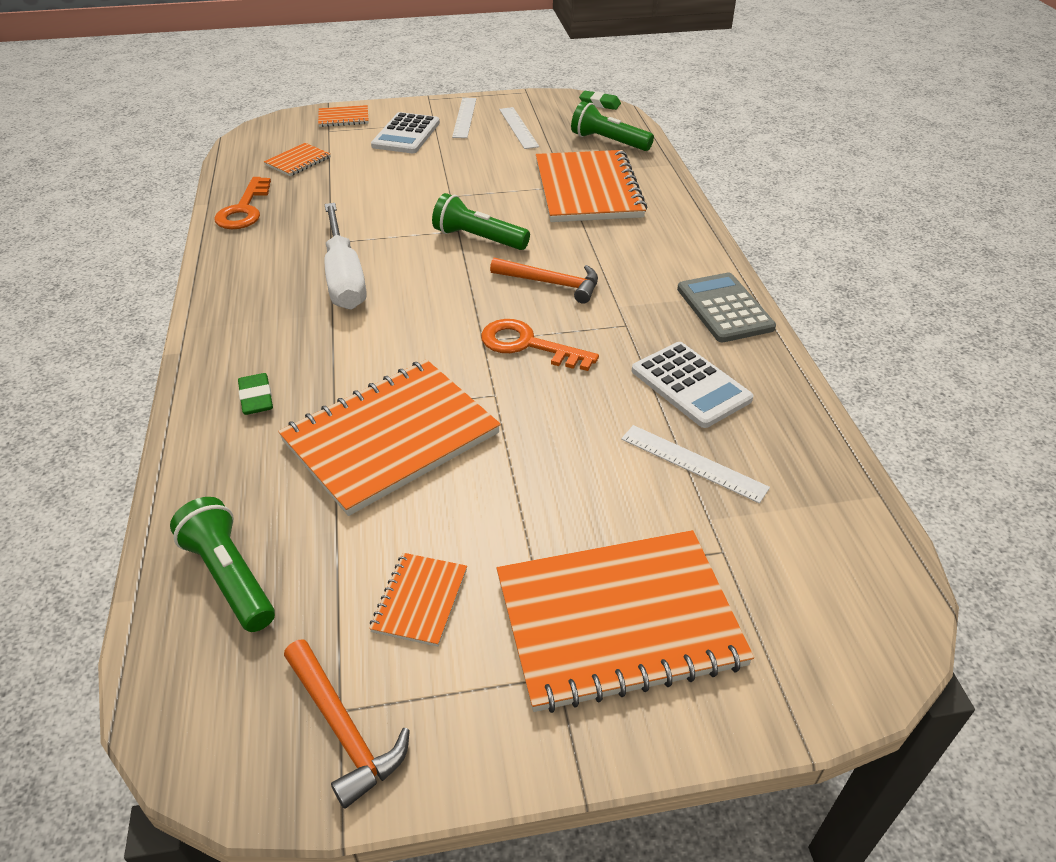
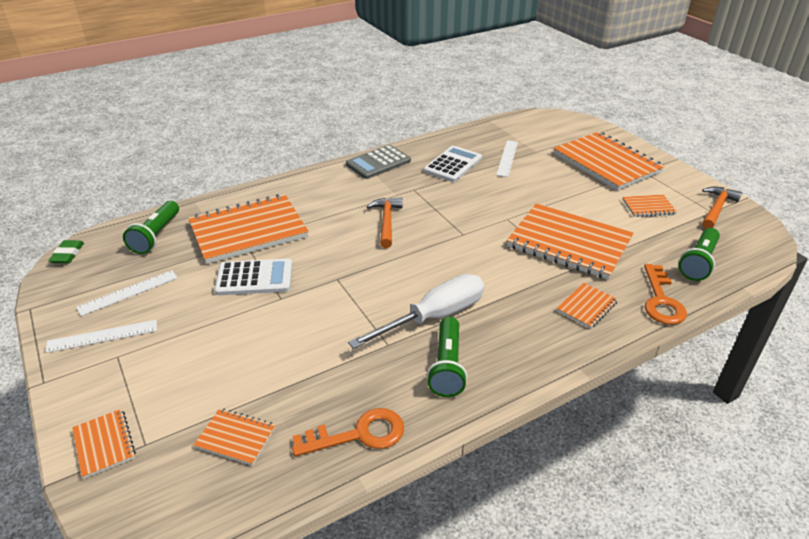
camera: 110 degrees left, 5 degrees down
green eraser [238,373,273,415] -> orange notebook [557,283,618,329]
white calculator [371,112,440,153] -> white calculator moved to [214,259,292,295]
green flashlight [432,193,530,250] -> green flashlight moved to [427,317,467,397]
orange key [481,319,599,371] -> orange key moved to [644,264,687,325]

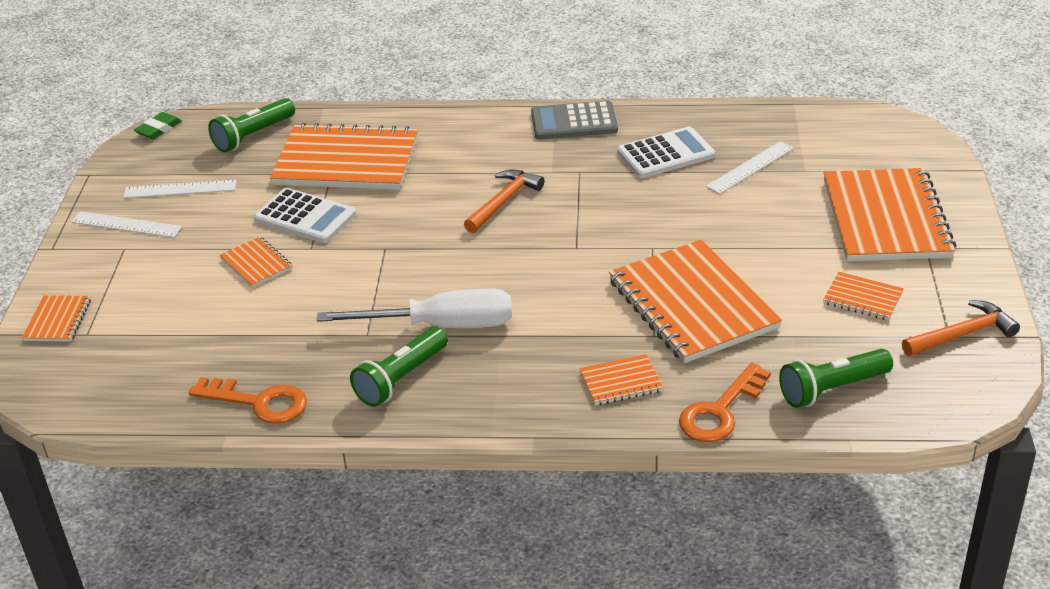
camera: 35 degrees right, 0 degrees up
orange notebook [194,408,276,466] -> orange notebook moved to [220,237,292,288]

